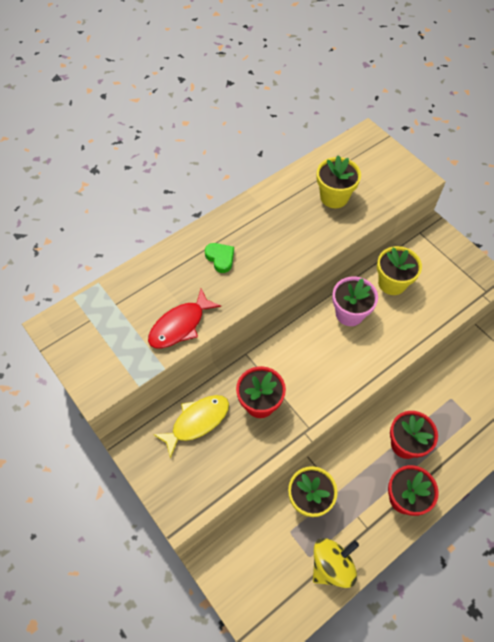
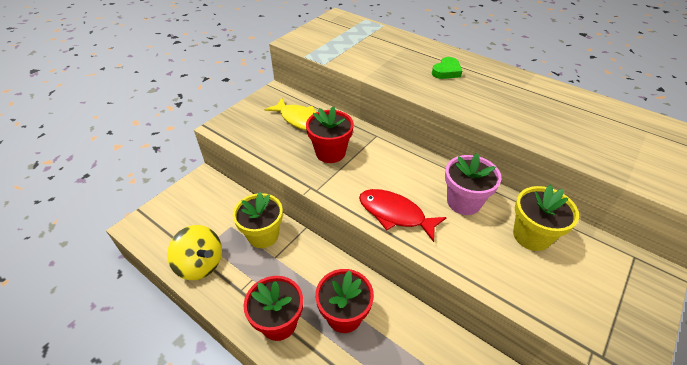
camera: 75 degrees right, 15 degrees down
red fish [148,288,221,348] -> red fish moved to [359,189,447,242]
yellow flower pot [316,155,361,208] -> none

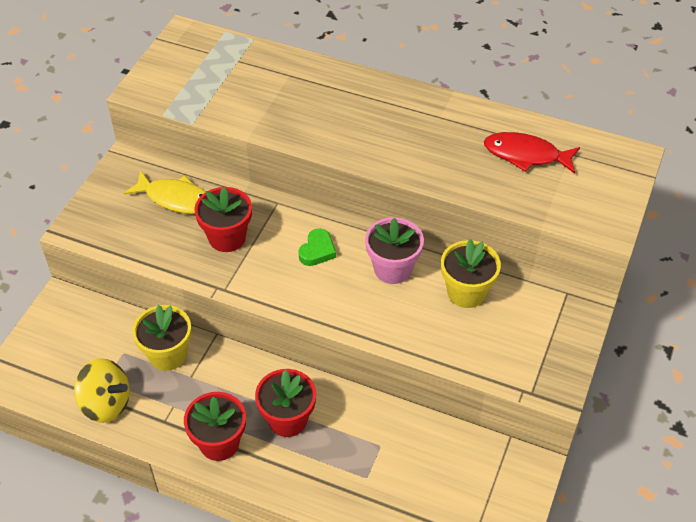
camera: 15 degrees left, 5 degrees up
red fish [359,189,447,242] -> red fish moved to [484,132,580,174]
green heart [432,57,462,79] -> green heart moved to [298,229,336,266]

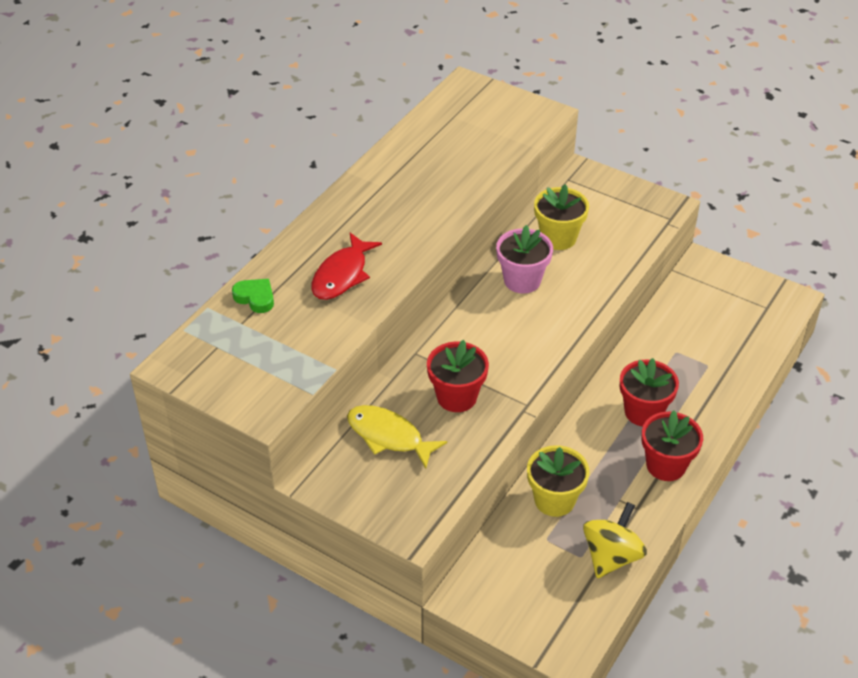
camera: 80 degrees left, 5 degrees down
yellow fish [124,170,206,214] -> yellow fish turned 90 degrees counterclockwise [347,405,447,469]
green heart [298,229,336,266] -> green heart moved to [232,279,274,313]
red fish [484,132,580,174] -> red fish moved to [311,233,382,300]

